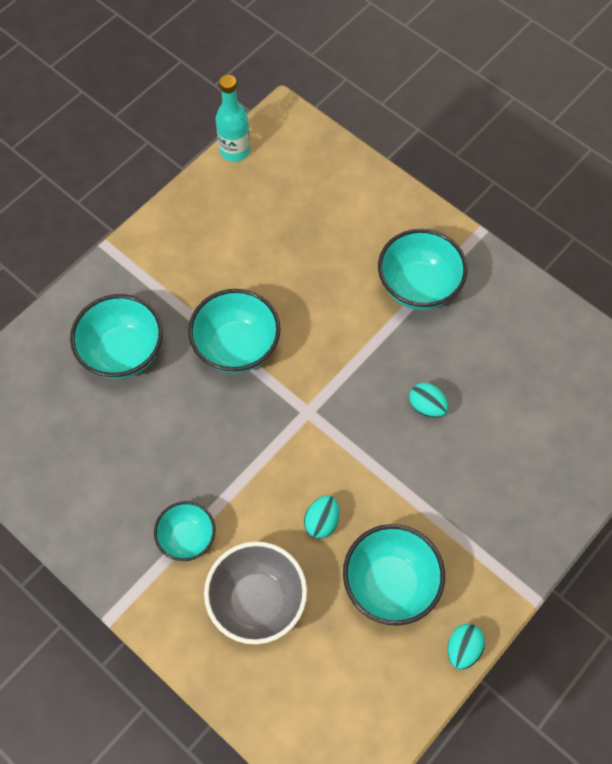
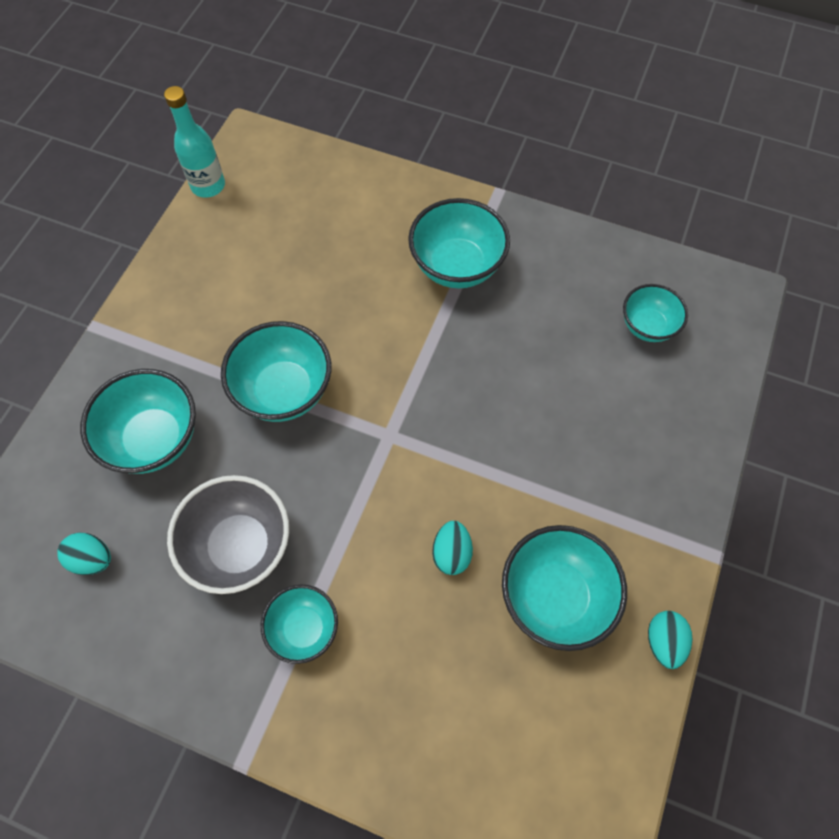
camera: 20 degrees left, 0 degrees up
grey bowl [204,541,307,644] -> grey bowl moved to [167,475,289,594]
turquoise egg [409,382,448,418] -> turquoise egg moved to [57,533,111,575]
none -> turquoise bowl [623,284,688,342]

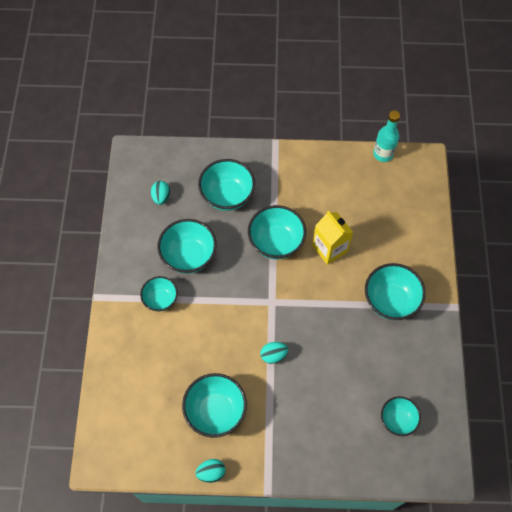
camera: 70 degrees right, 0 degrees up
grey bowl [167,475,289,594] -> turquoise bowl [158,219,217,274]
turquoise egg [432,521,473,575] -> turquoise egg moved to [260,342,288,364]
none -> yellow carton [312,211,353,265]

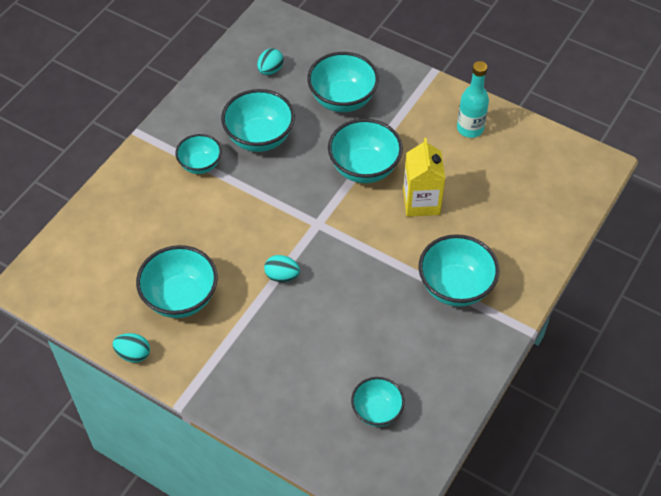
camera: 30 degrees right, 10 degrees down
turquoise bottle [373,110,400,162] -> turquoise bottle moved to [457,61,489,138]

